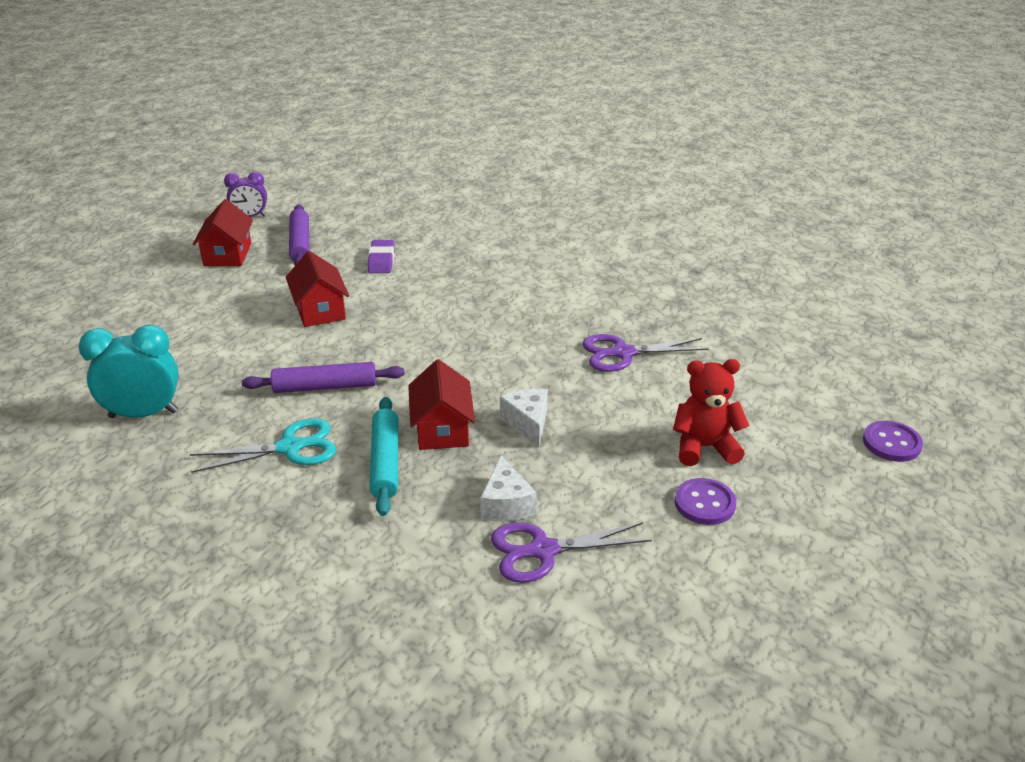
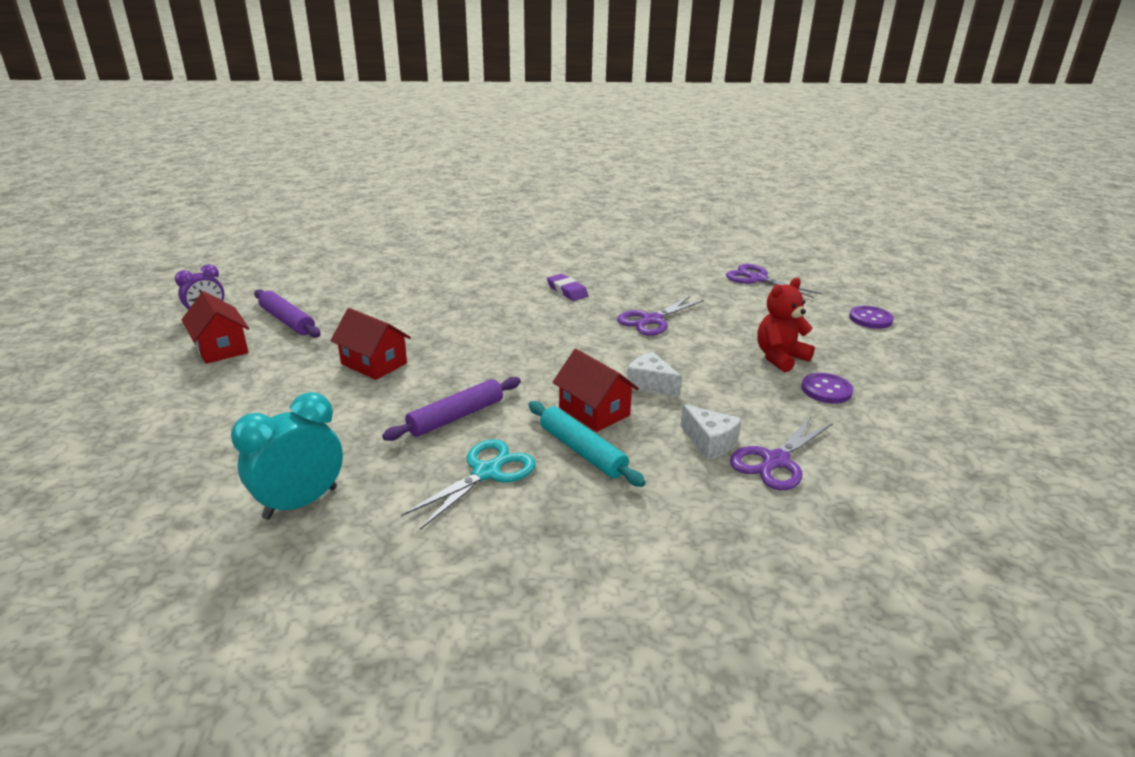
camera: 35 degrees left, 5 degrees down
purple eraser [368,240,395,273] -> purple eraser moved to [547,274,589,301]
none -> purple scissors [726,264,821,298]

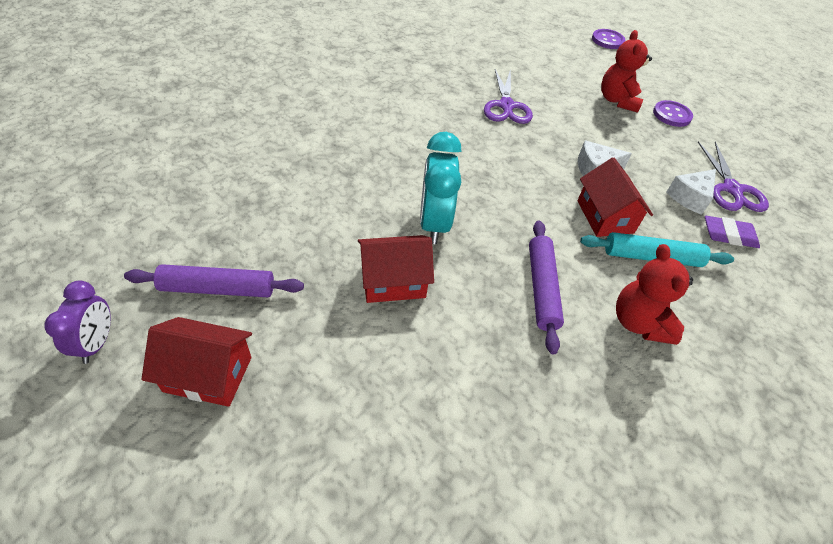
camera: 50 degrees left, 20 degrees up
turquoise clock [231,392,343,520] -> turquoise clock moved to [420,132,461,244]
turquoise scissors [401,439,535,530] -> red teddy bear [616,244,693,345]
purple eraser [547,274,589,301] -> purple eraser moved to [705,216,760,248]
red house [553,349,639,432] -> red house turned 75 degrees clockwise [577,157,653,237]
white cheese [681,404,742,460] -> white cheese turned 135 degrees clockwise [666,169,716,215]
purple scissors [726,264,821,298] -> none

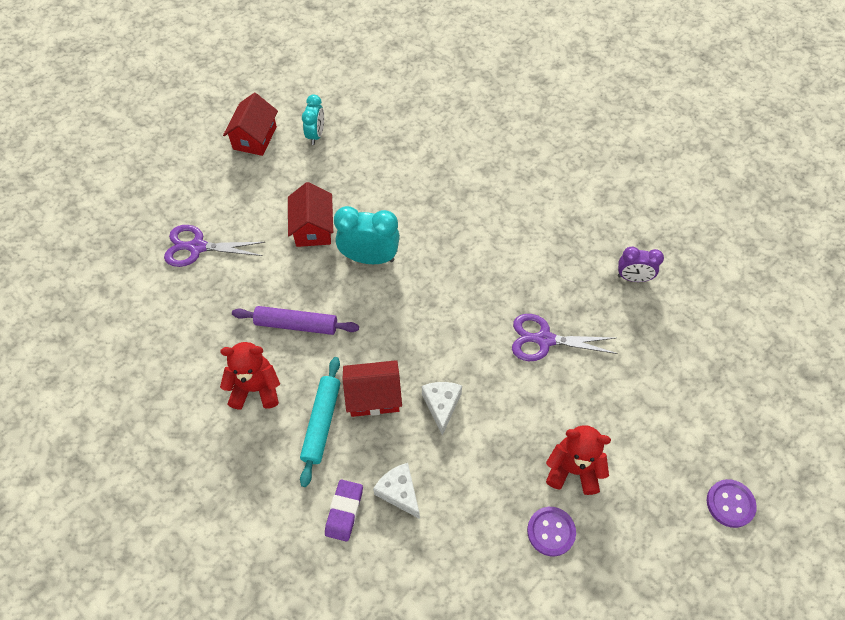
camera: 100 degrees right, 10 degrees up
purple clock [45,280,111,364] -> purple clock moved to [618,247,664,282]
purple rolling pin [124,264,304,297] -> turquoise clock [302,95,324,145]
purple scissors [698,142,769,212] -> purple scissors moved to [164,225,265,267]

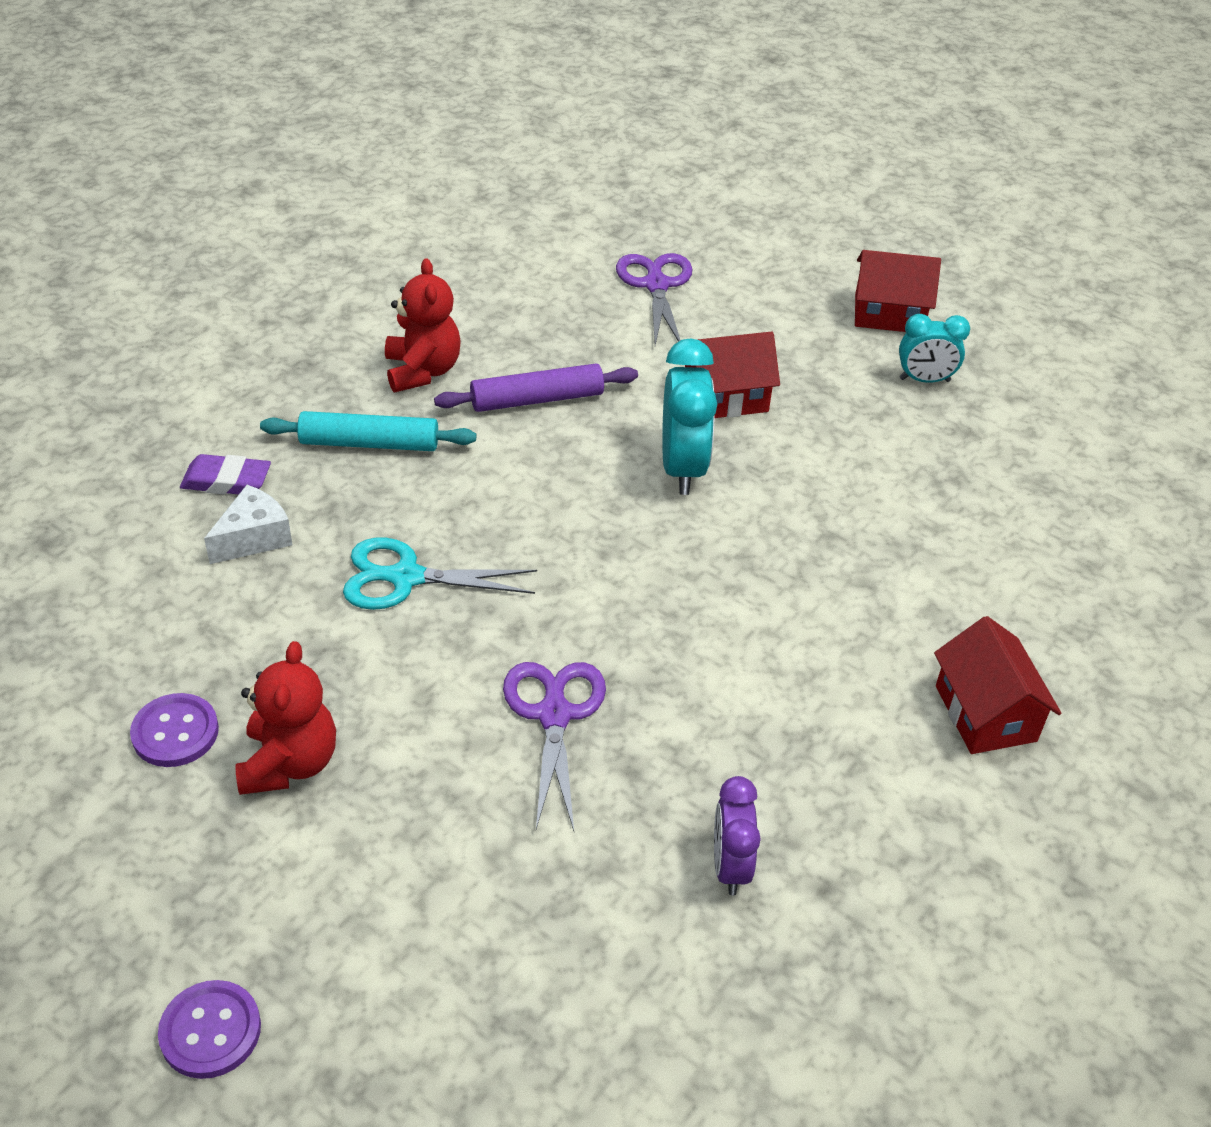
camera: 80 degrees right, 15 degrees down
purple rolling pin [232,306,359,335] -> purple rolling pin turned 75 degrees clockwise [434,363,638,412]
red house [342,360,402,417] -> red house moved to [934,616,1061,754]
white cheese [422,382,462,436] -> turquoise scissors [343,538,537,610]

